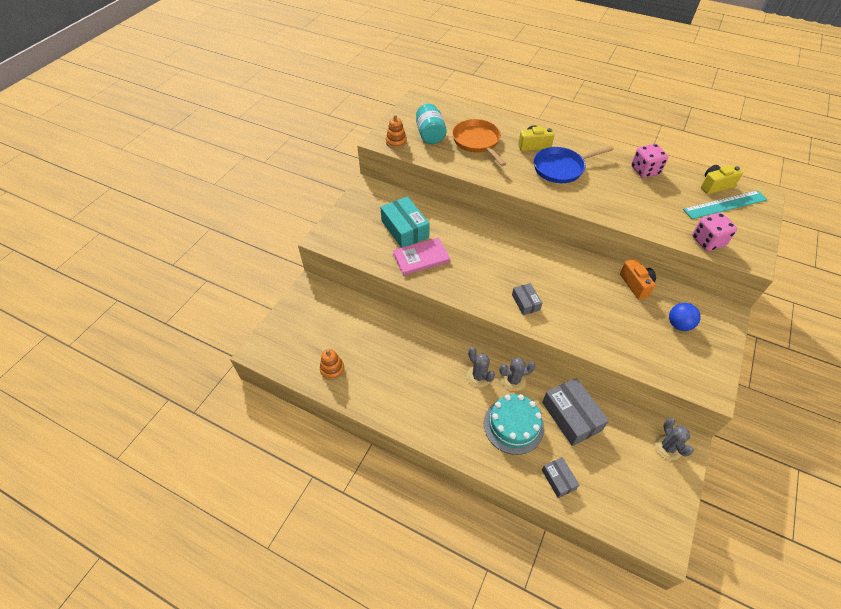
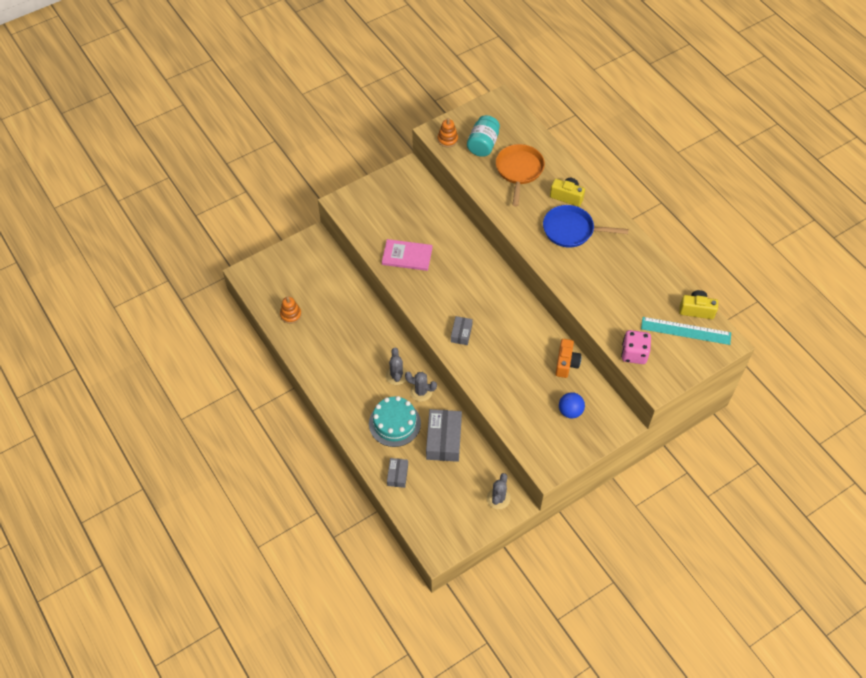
camera: 30 degrees right, 5 degrees up
turquoise box [380,196,430,248] -> none
pink dice [631,144,668,178] -> none

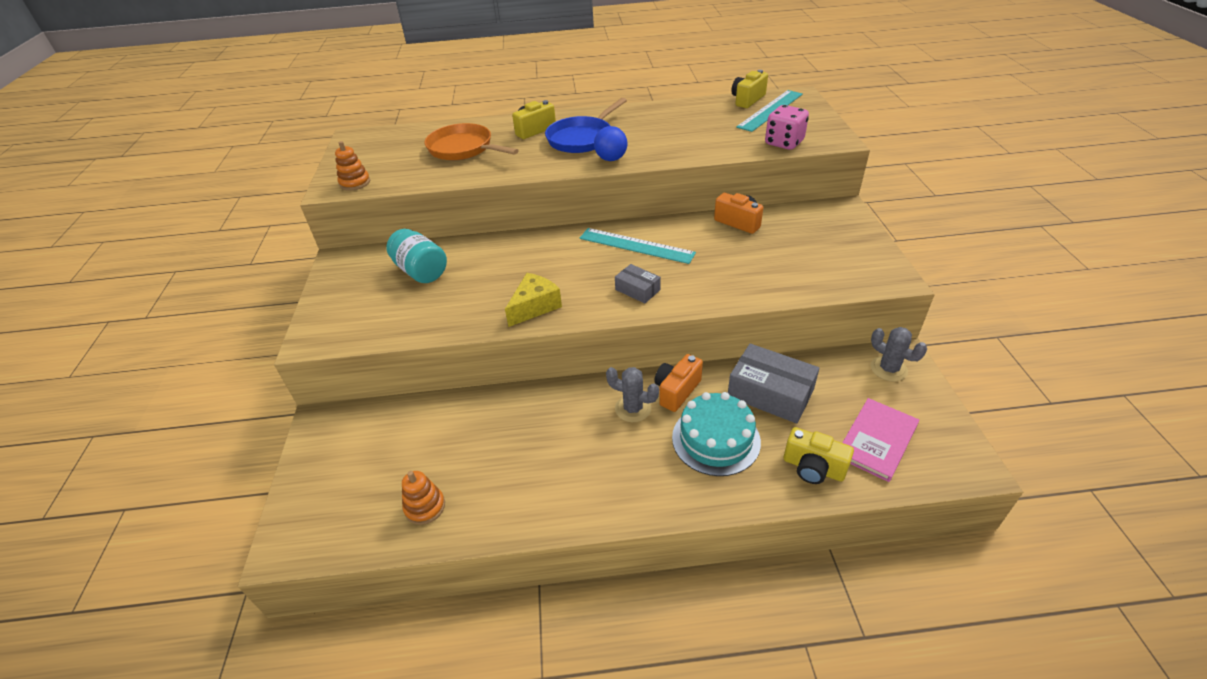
camera: 60 degrees left, 15 degrees down
pink book [382,239,433,271] -> pink book moved to [842,398,919,482]
grey box [387,458,408,488] -> yellow camera [784,427,854,484]
grey cactus [405,372,437,402] -> orange camera [654,354,703,412]
turquoise jar [467,115,500,157] -> turquoise jar moved to [386,229,447,283]
blue ball [559,392,585,419] -> blue ball moved to [594,126,627,161]
none -> yellow cheese [505,273,562,327]
none -> turquoise ruler [580,228,696,264]

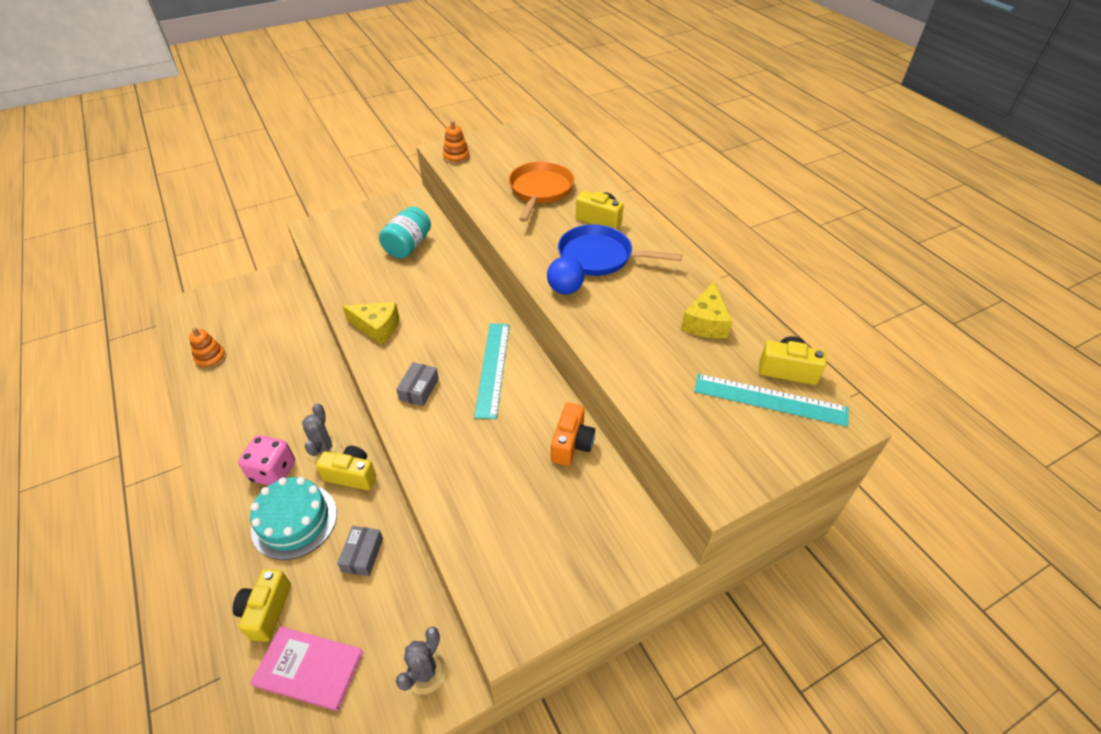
camera: 65 degrees right, 5 degrees up
orange camera [654,354,703,412] -> yellow camera [316,446,376,490]
grey box [728,344,819,423] -> grey box [337,526,383,576], size x0.55
pink dice [765,105,809,150] -> pink dice moved to [238,435,295,486]
none -> yellow cheese [681,281,732,339]

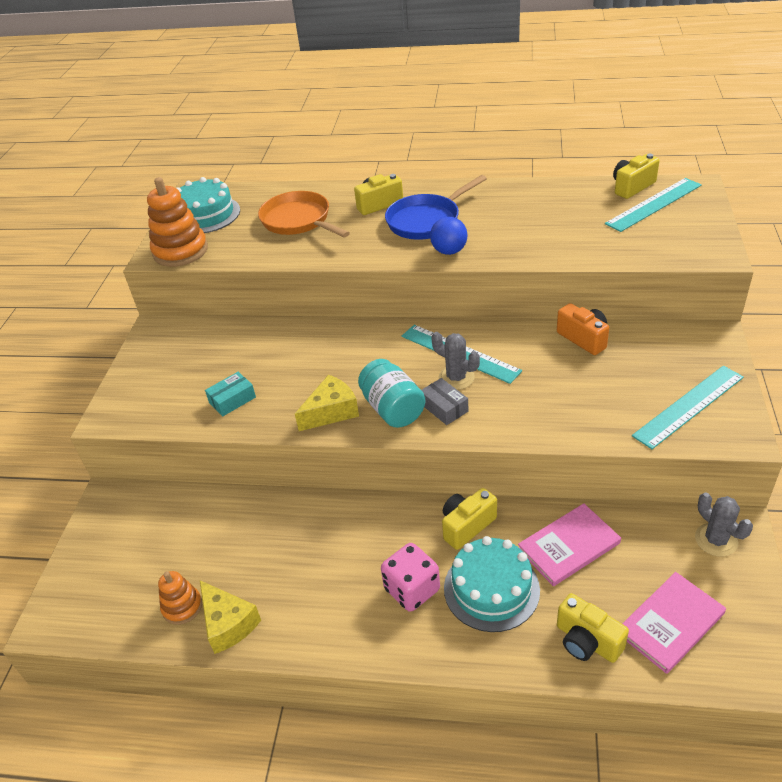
camera: 50 degrees left, 5 degrees down
grey cactus [302,403,341,462] -> grey cactus moved to [431,332,480,390]
grey box [337,526,383,576] -> pink book [518,503,621,586]
turquoise jar [379,207,431,259] -> turquoise jar moved to [358,359,425,428]
orange stacking toy [443,120,470,164] -> orange stacking toy [147,177,208,267], size x1.75
yellow cheese [681,281,732,339] -> yellow cheese moved to [200,581,261,654]
none -> turquoise cake [177,177,240,233]
none -> turquoise box [205,372,256,416]
none -> turquoise ruler [632,366,744,449]

